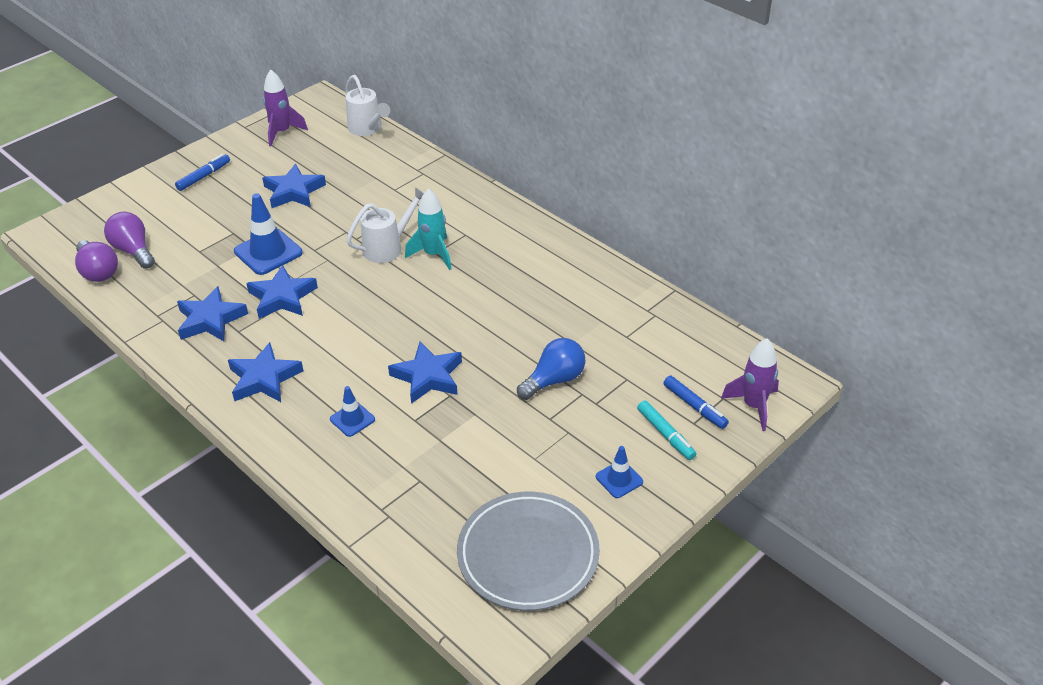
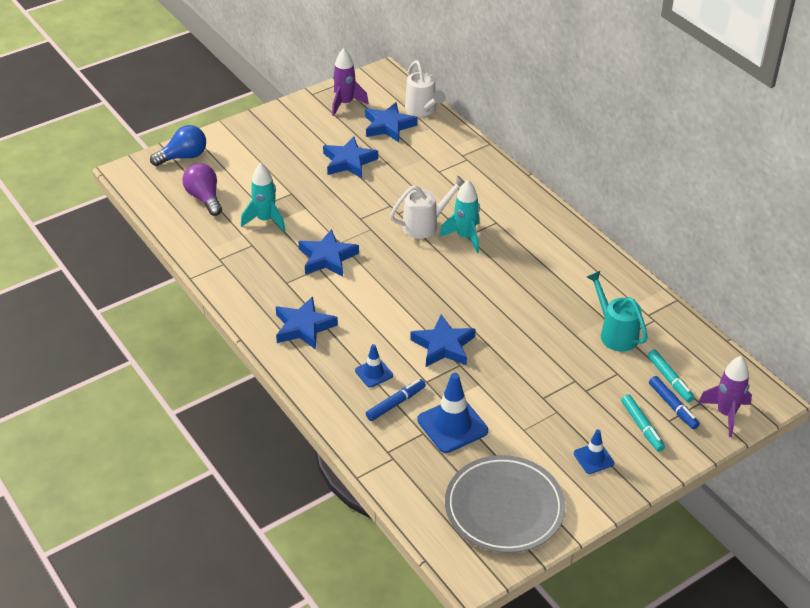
camera: 10 degrees right, 0 degrees up
purple light bulb [75,240,118,282] -> none
blue marker [175,154,230,191] -> blue marker moved to [366,379,426,421]
blue star [177,286,248,341] -> blue star moved to [365,102,418,142]
blue traffic cone [234,193,303,275] -> blue traffic cone moved to [417,373,488,453]
blue light bulb [517,338,585,400] -> blue light bulb moved to [150,125,206,166]
none -> turquoise rocket [241,163,286,231]
none -> turquoise watering can [587,271,648,352]
none -> turquoise marker [648,350,694,402]

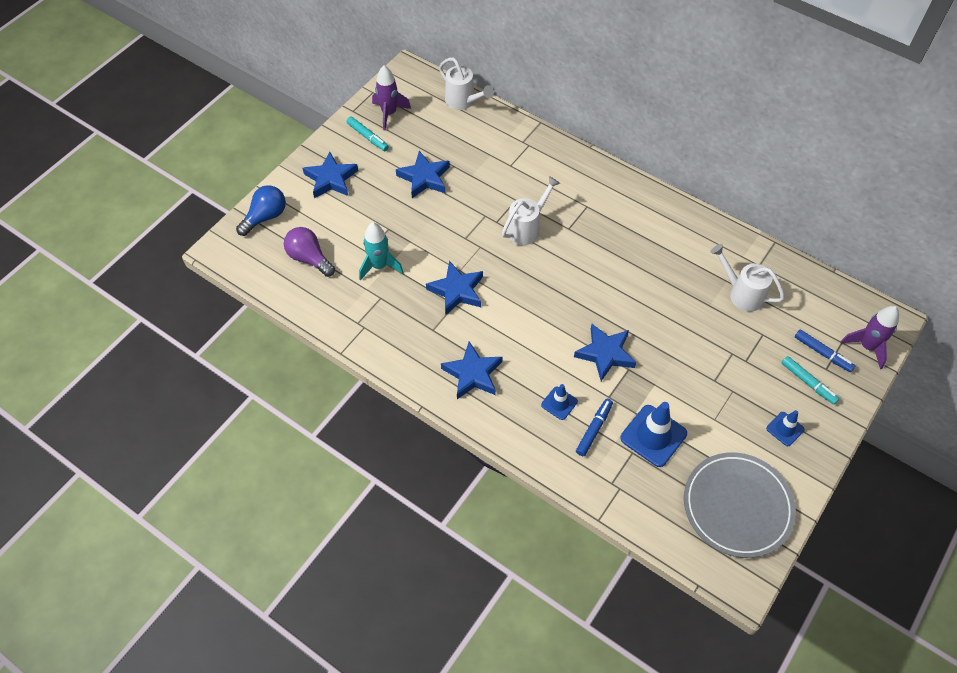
camera: 20 degrees left, 15 degrees up
blue star [365,102,418,142] -> blue star moved to [303,151,358,198]
turquoise rocket [439,180,480,253] -> none
turquoise watering can [587,271,648,352] -> white watering can [710,244,785,311]
turquoise marker [648,350,694,402] -> turquoise marker moved to [347,116,389,151]

